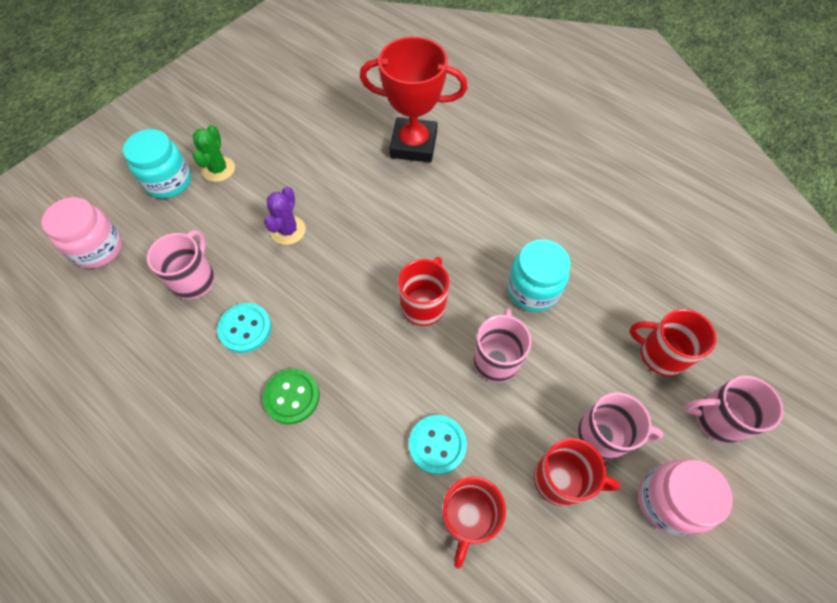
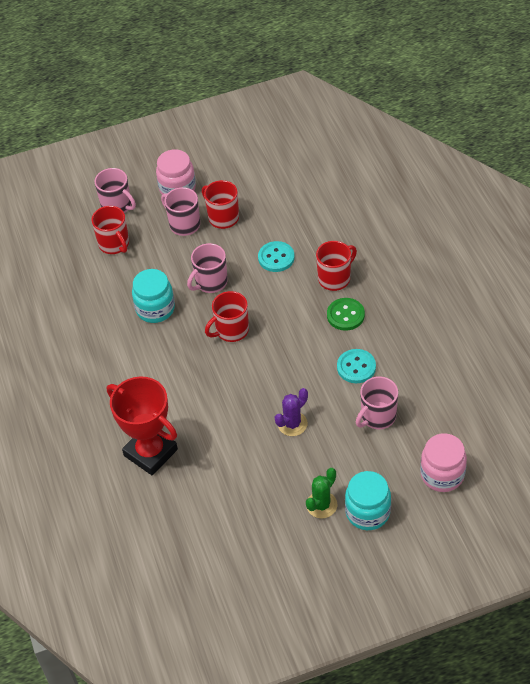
camera: 145 degrees left, 10 degrees down
red mug [442,476,506,569] -> red mug moved to [316,241,357,291]

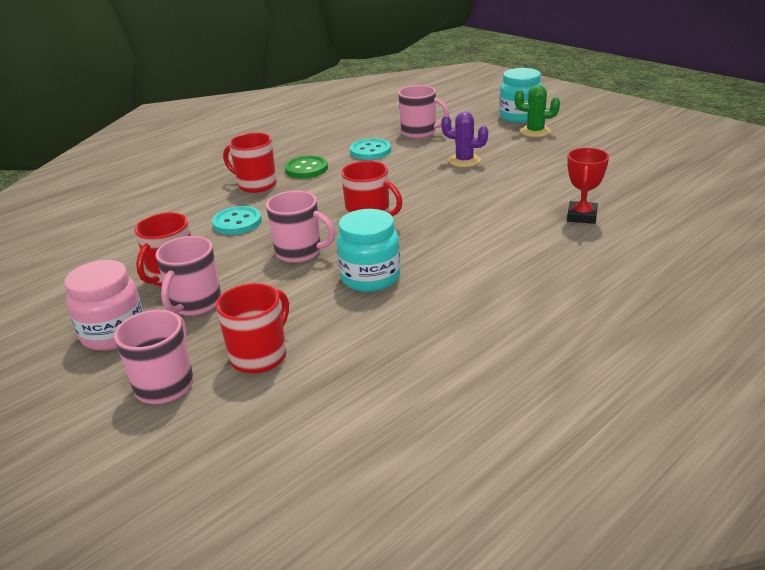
camera: 115 degrees left, 20 degrees down
red trophy [107,376,178,475] -> red trophy [567,148,609,224], size x0.56
pink jar [420,433,467,492] -> none

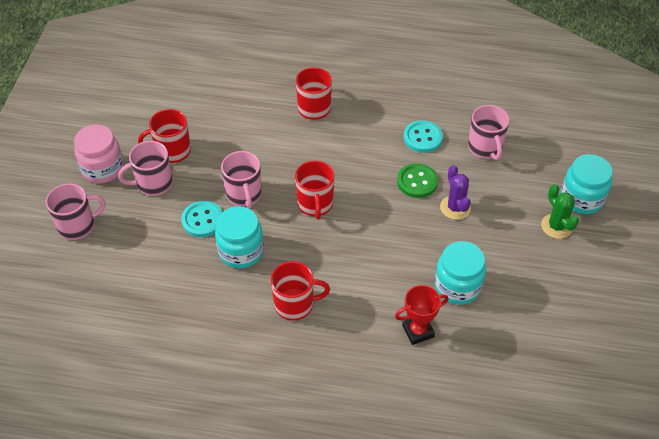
camera: 50 degrees right, 20 degrees up
turquoise button [212,206,262,235] -> turquoise button moved to [181,201,222,237]
red mug [216,283,289,374] -> red mug moved to [271,261,330,321]
green button [285,156,328,178] -> green button moved to [397,163,438,198]
none -> turquoise jar [435,241,486,305]

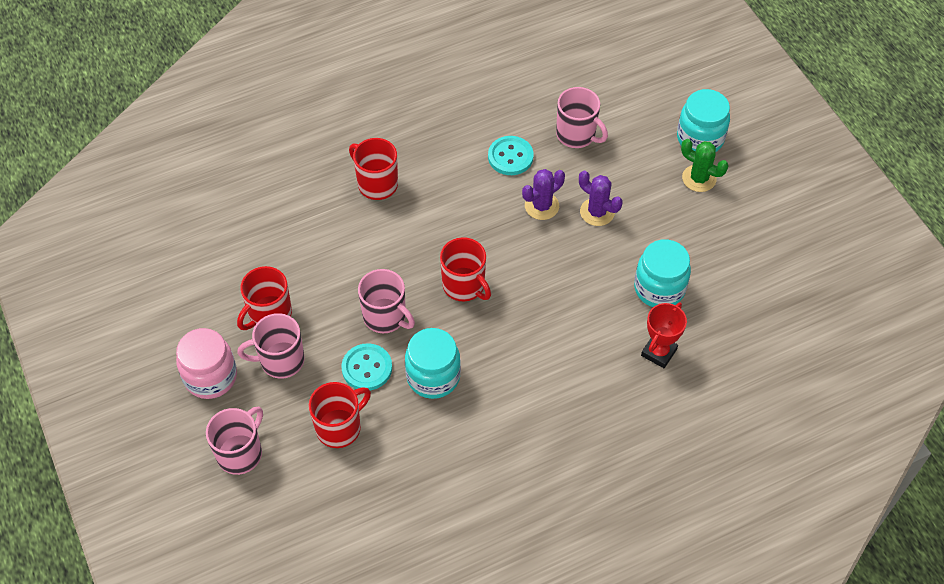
camera: 35 degrees left, 5 degrees up
pink mug [118,141,173,196] -> pink mug turned 45 degrees clockwise [237,313,304,379]
red mug [271,261,330,321] -> red mug moved to [309,382,371,448]
green button [397,163,438,198] -> purple cactus [522,169,565,220]

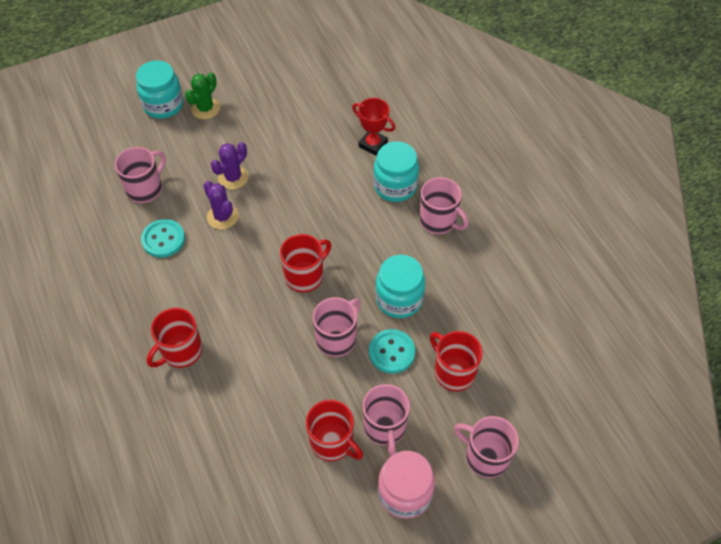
camera: 90 degrees left, 0 degrees up
turquoise jar [634,239,691,307] -> turquoise jar moved to [373,141,419,202]
none -> pink mug [420,177,469,234]

